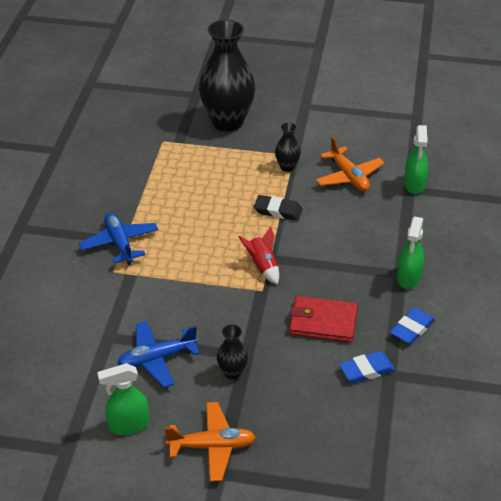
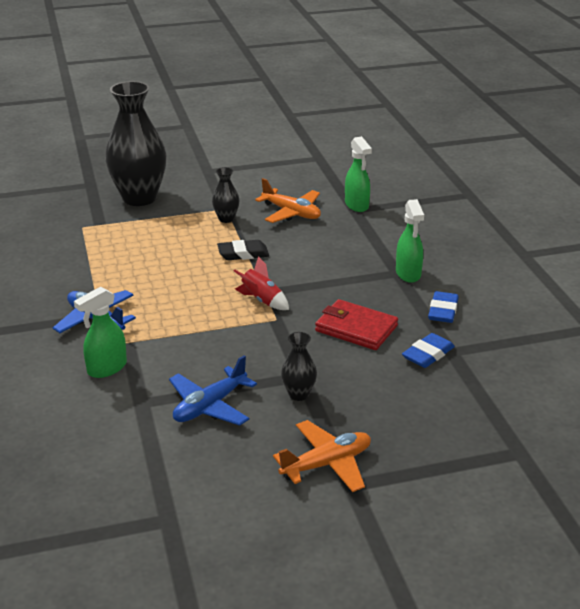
camera: 25 degrees left, 10 degrees down
green spray bottle [97,363,149,435] -> green spray bottle moved to [74,287,127,378]
red wallet [289,296,358,343] -> red wallet turned 45 degrees clockwise [315,299,398,350]

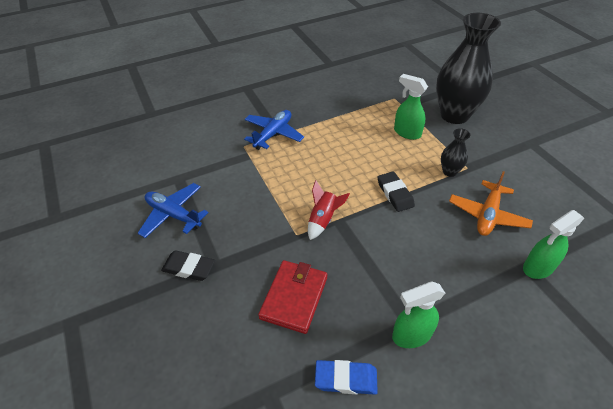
camera: 80 degrees right, 15 degrees up
green spray bottle [74,287,127,378] -> green spray bottle moved to [394,74,428,140]
orange plane [273,420,371,492] -> none
black vase [281,332,317,401] -> black eraser [161,250,215,281]
blue eraser [402,333,455,368] -> none

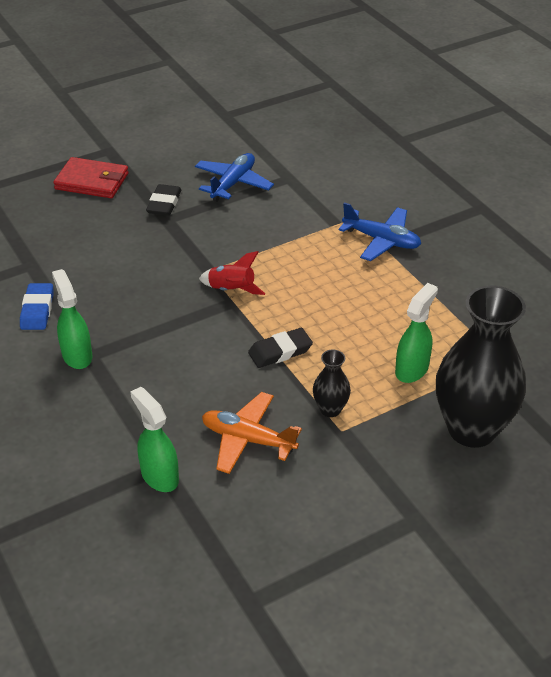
camera: 85 degrees right, 5 degrees down
red wallet [258,260,327,334] -> red wallet moved to [53,157,129,198]

